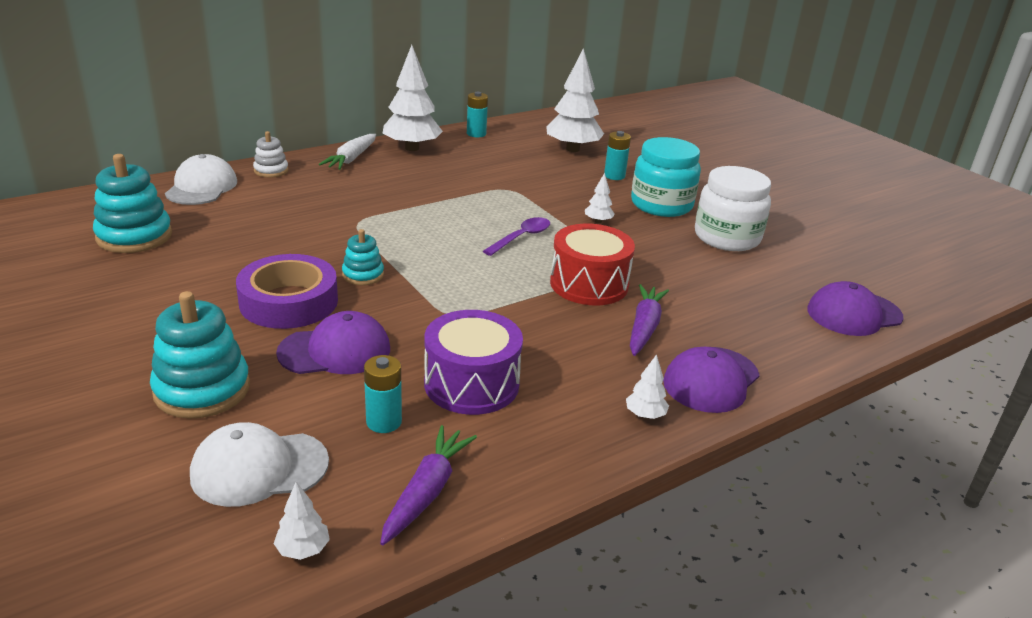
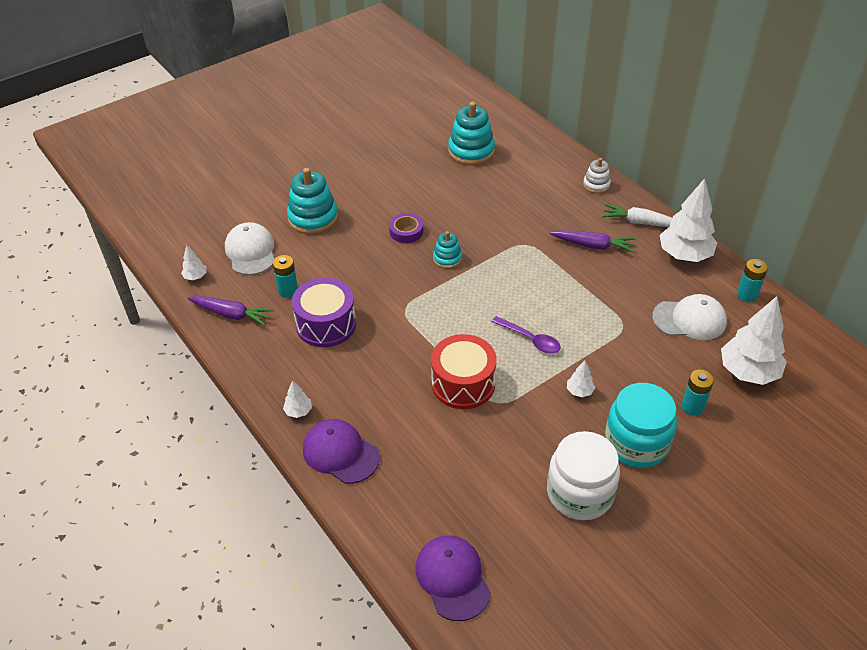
camera: 90 degrees right, 15 degrees up
white cap [165,154,237,205] -> white cap moved to [652,294,727,340]
purple tape [236,254,338,329] -> purple tape [389,213,423,243], size x0.55
purple cap [276,311,390,374] -> none
purple carrot [630,284,669,356] -> purple carrot moved to [550,230,636,253]

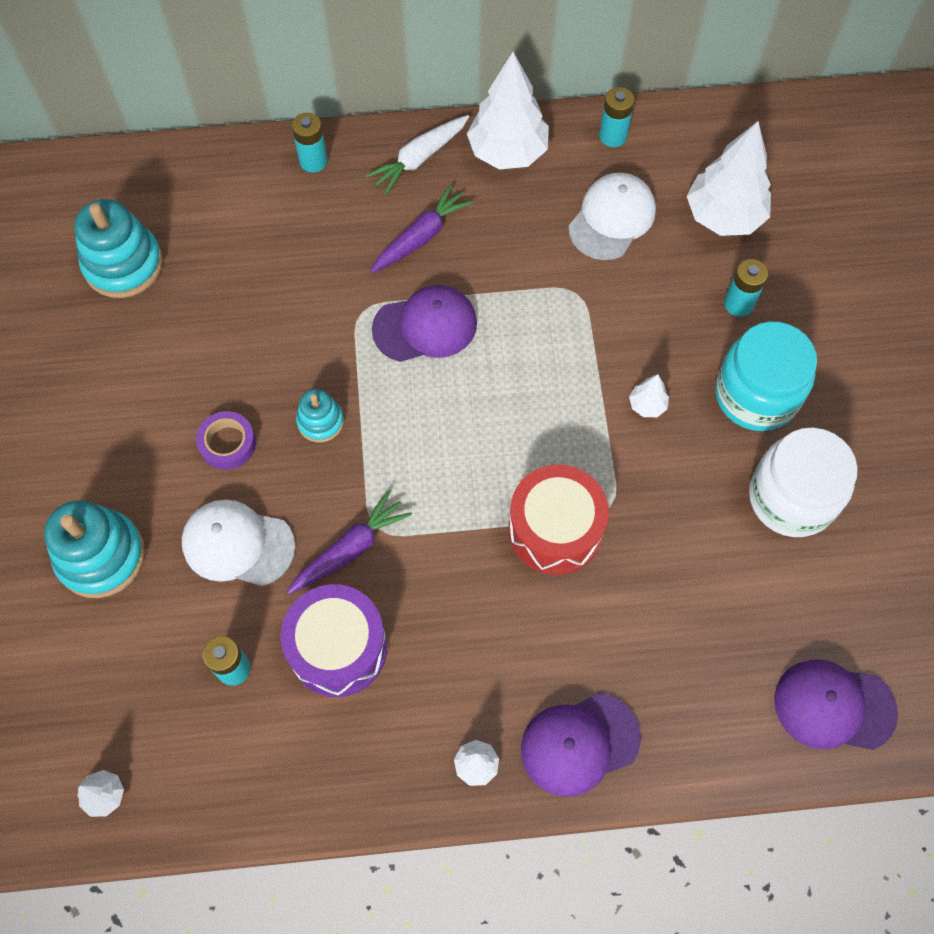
camera: 60 degrees left, 20 degrees up
purple carrot [187,296,274,326] -> purple carrot moved to [287,490,412,595]
white cap [225,222,274,275] -> white cap moved to [182,500,295,586]
purple spoon [491,316,561,353] -> none
white stacking toy [583,158,611,194] -> turquoise battery [292,113,328,173]
none -> purple cap [372,285,477,362]

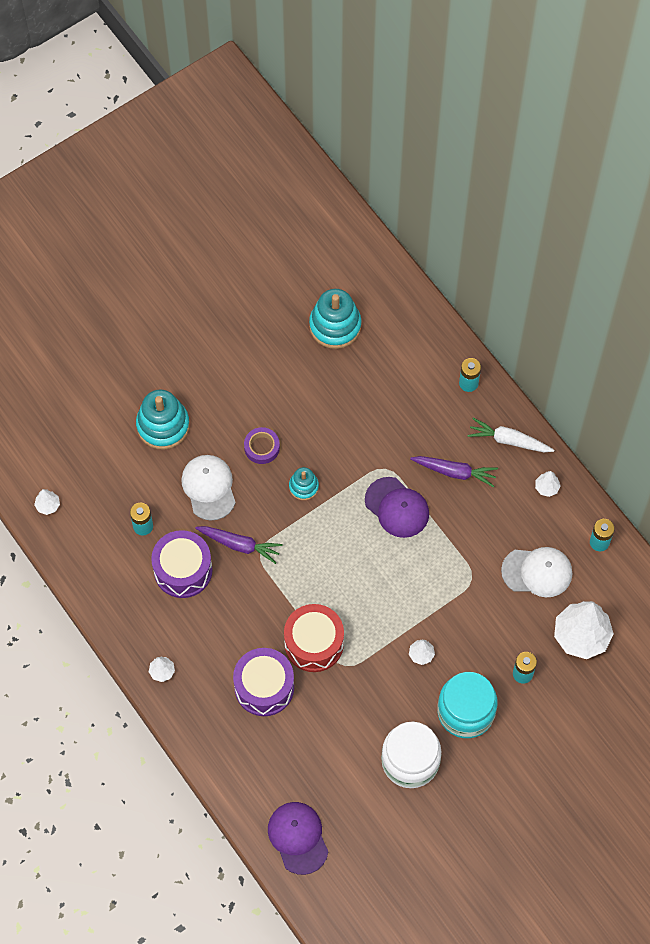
camera: 60 degrees right, 0 degrees up
white tree [467,52,549,170] -> white tree [535,471,561,497], size x0.44
purple cap [521,693,641,797] -> none
none -> purple drum [233,648,294,716]

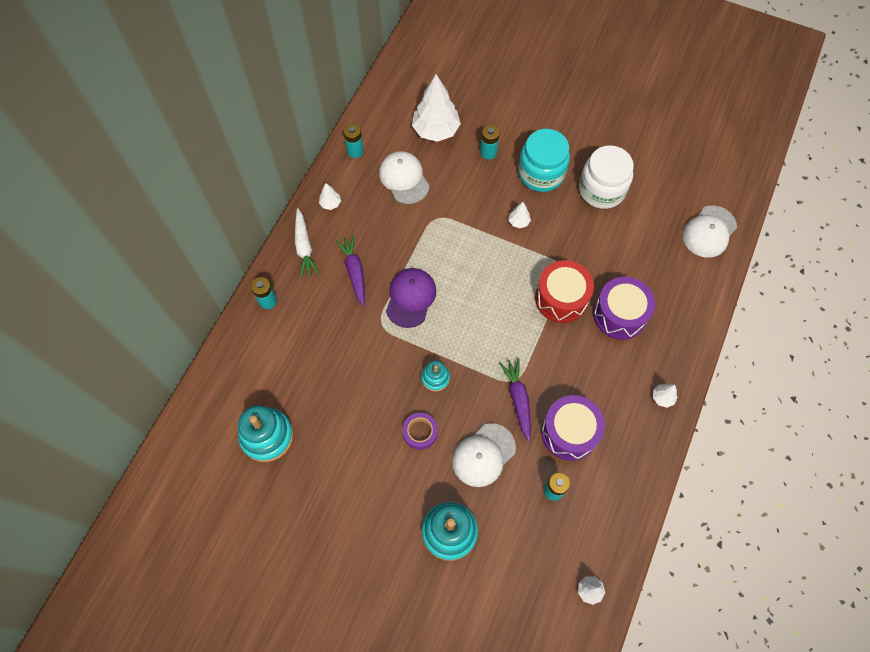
camera: 120 degrees left, 0 degrees up
purple cap [268,802,328,875] -> white cap [682,206,737,258]

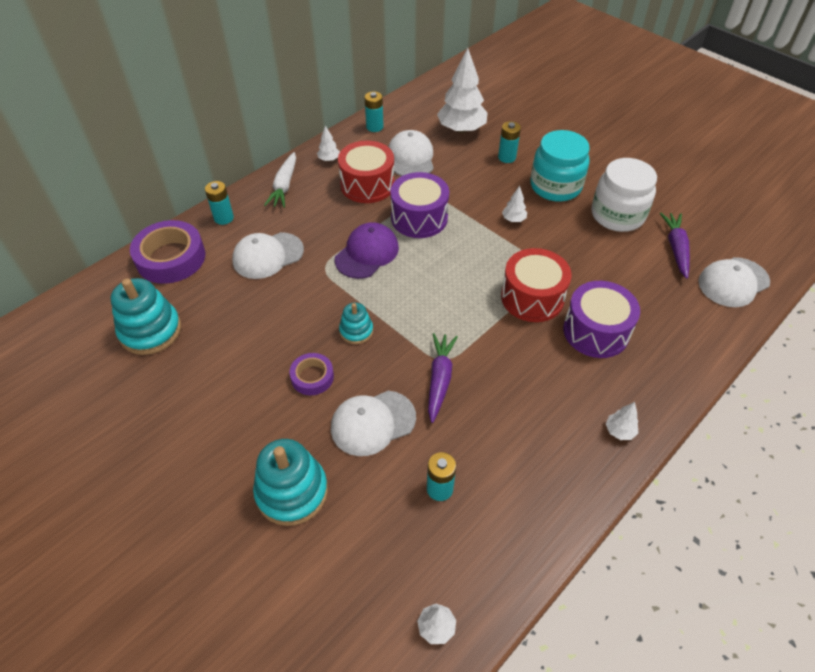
camera: 20 degrees right, 15 degrees down
purple carrot [335,235,365,307] -> purple carrot moved to [660,213,690,279]
purple drum [541,395,605,461] -> purple drum moved to [390,172,449,238]
none -> purple tape [130,220,205,284]
none -> white cap [232,232,304,279]
none -> red drum [338,141,395,203]

